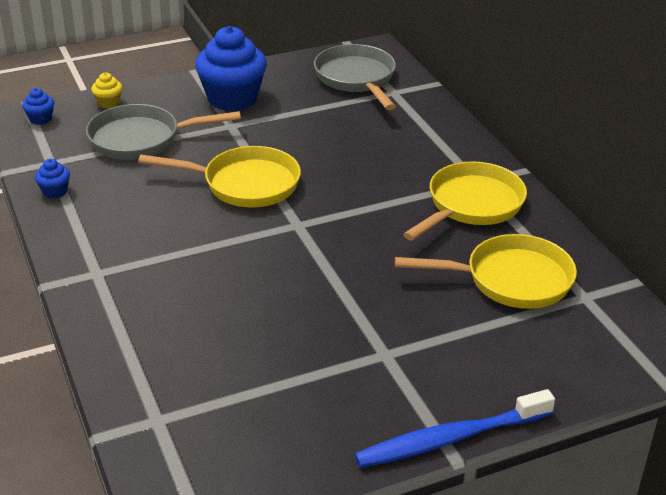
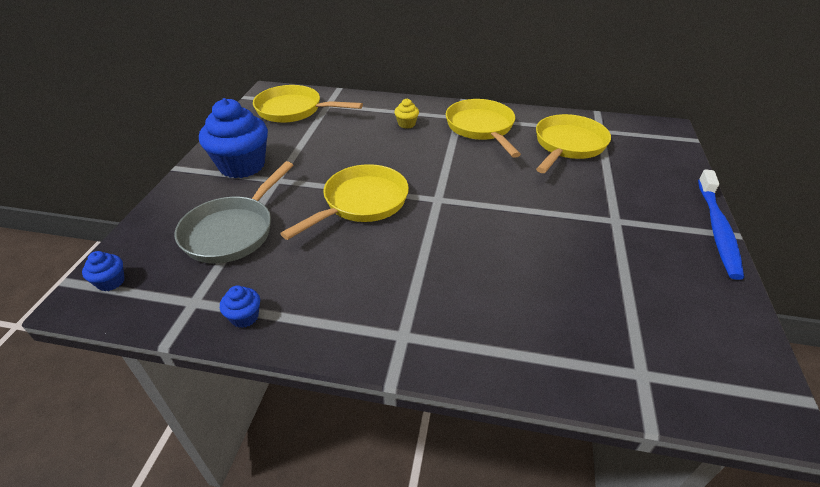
camera: 55 degrees left, 5 degrees up
yellow cupcake [91,73,122,109] -> yellow cupcake moved to [394,99,419,128]
grey pan [314,44,396,110] -> yellow pan [253,85,363,123]

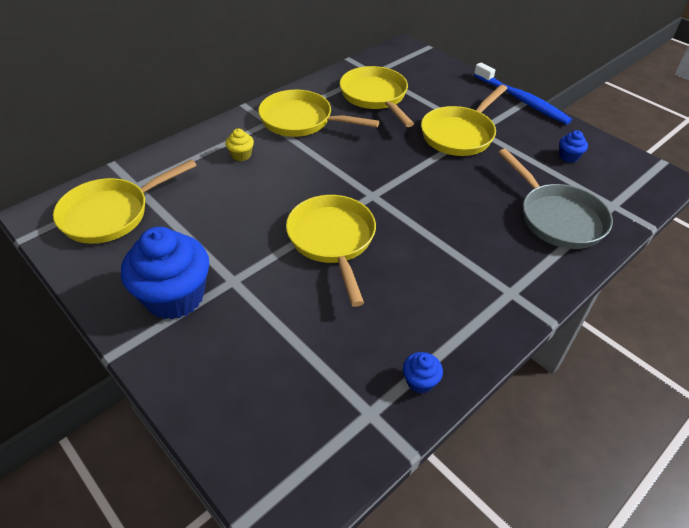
camera: 55 degrees left, 5 degrees up
blue cupcake [82,251,125,291] -> blue cupcake moved to [559,130,588,163]
grey pan [175,161,293,263] -> grey pan moved to [498,149,613,249]
none -> yellow pan [421,85,507,156]

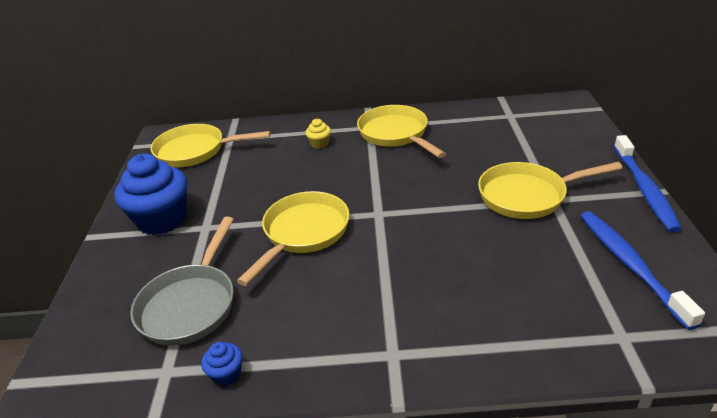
camera: 45 degrees right, 10 degrees down
yellow pan [340,66,414,127] -> none
grey pan [498,149,613,249] -> grey pan moved to [130,217,234,346]
blue cupcake [559,130,588,163] -> blue toothbrush [581,211,705,330]

